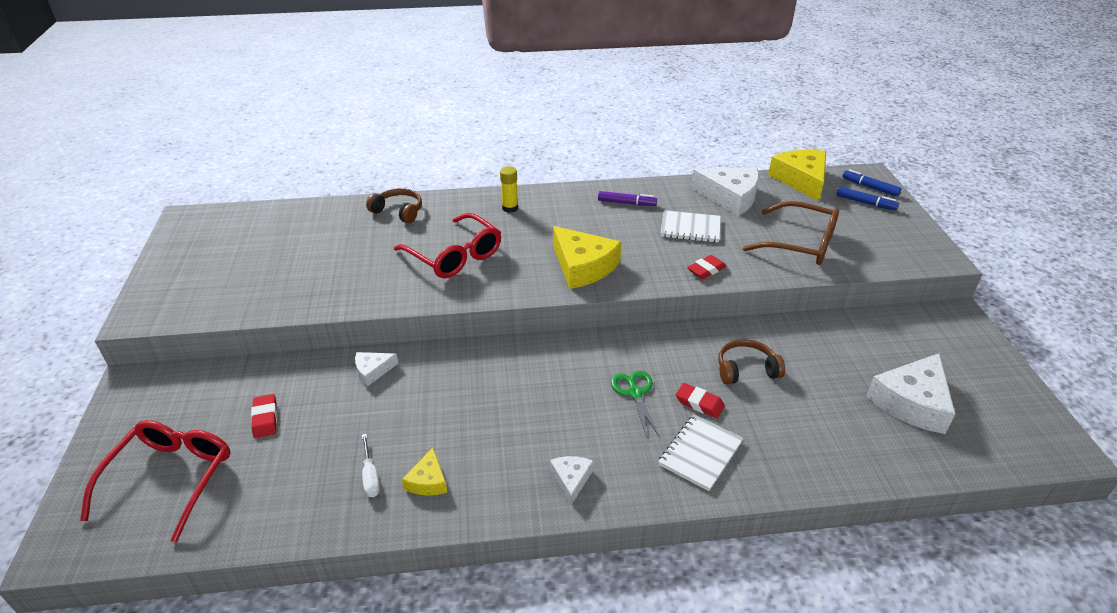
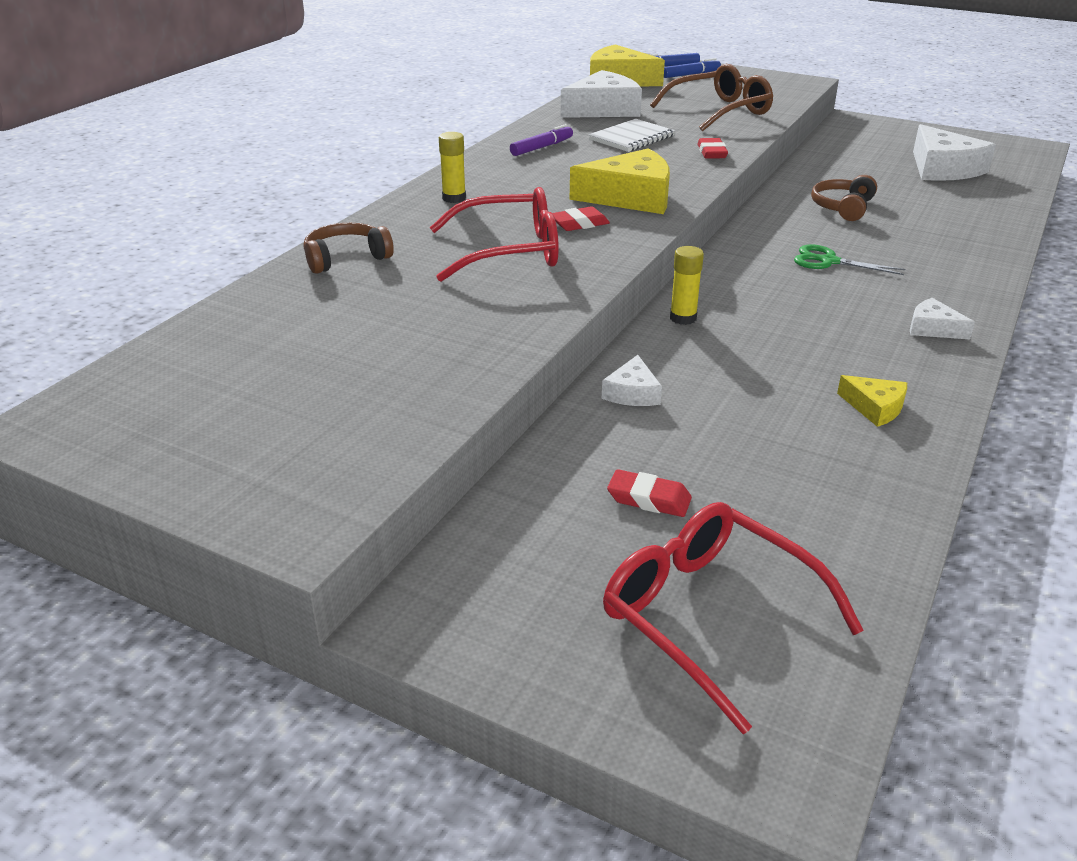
camera: 55 degrees left, 5 degrees down
white screwdriver [362,434,380,497] -> none
white notebook [658,414,743,491] -> none
red eraser [676,383,725,418] -> red eraser moved to [552,206,610,231]
none -> yellow glue stick [670,246,704,325]

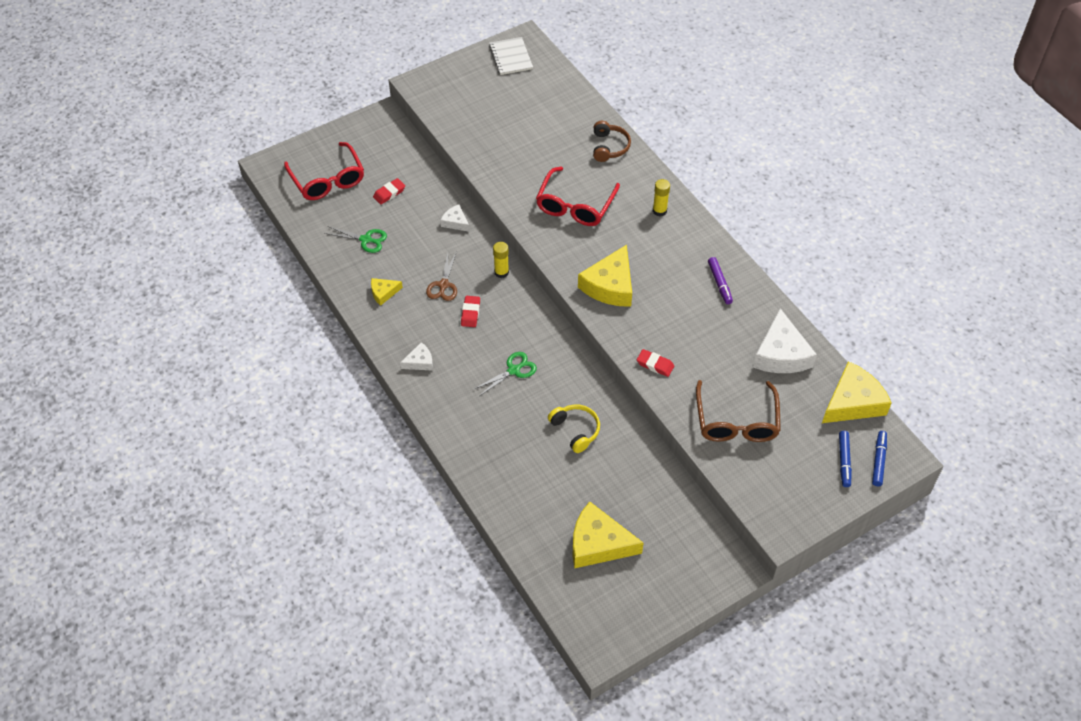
camera: 120 degrees right, 20 degrees up
red eraser [552,206,610,231] -> red eraser moved to [461,296,480,327]
white notebook [589,119,675,152] -> white notebook moved to [489,37,533,75]
red glasses [603,502,864,735] -> red glasses turned 75 degrees clockwise [284,142,364,200]
brown headphones [811,175,877,221] -> yellow headphones [548,404,600,453]
white cheese [913,124,996,181] -> yellow cheese [572,501,643,569]
none -> green scissors [324,226,387,253]
none -> brown scissors [426,251,457,301]

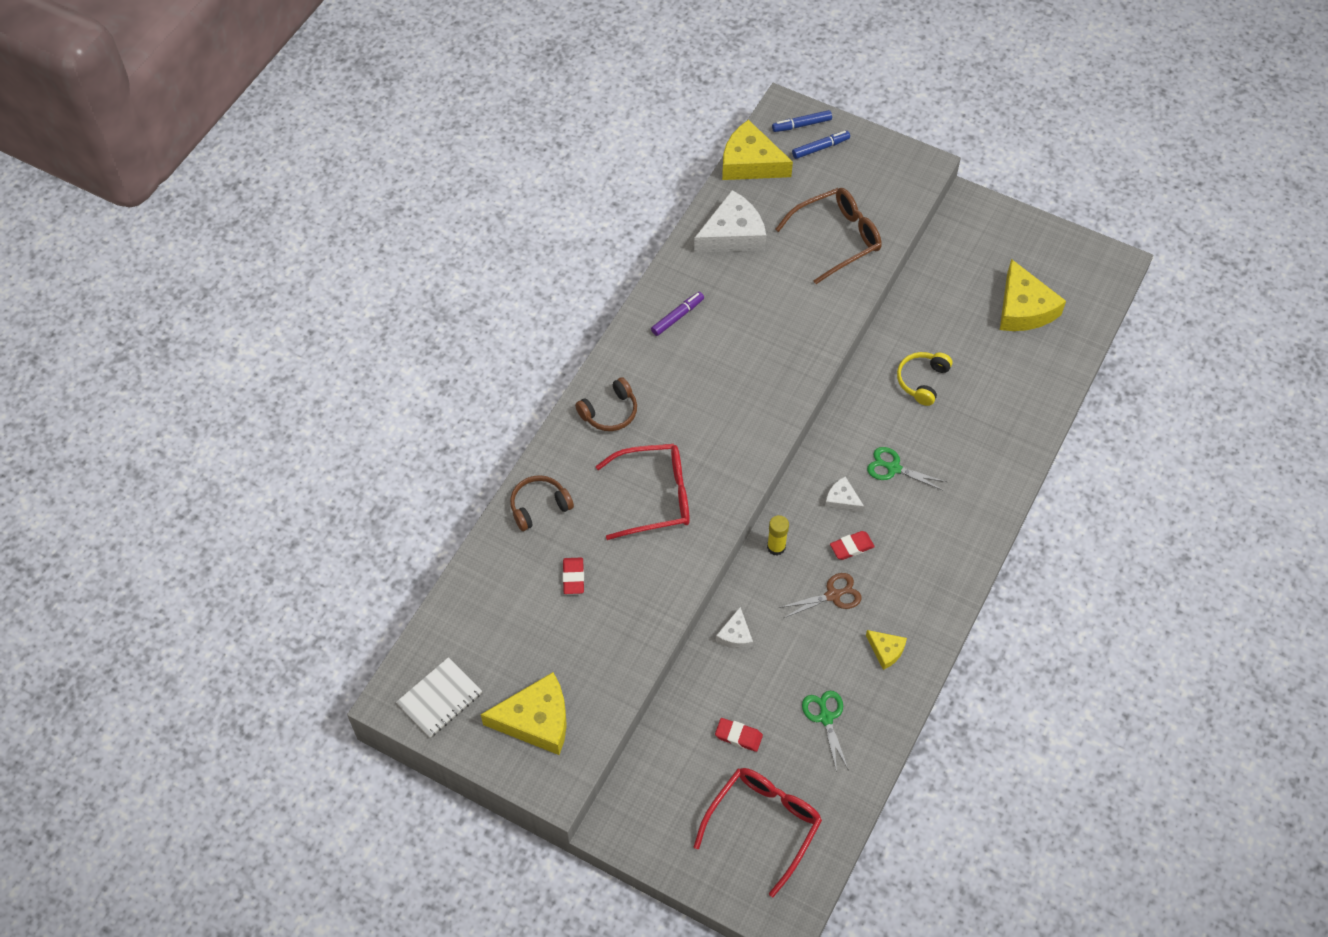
camera: 120 degrees left, 5 degrees up
white cheese [400,342,433,371] -> white cheese moved to [825,476,864,513]
yellow cheese [578,245,632,307] -> yellow cheese moved to [481,672,567,755]
red eraser [637,349,674,377] -> red eraser moved to [563,558,584,594]
yellow glue stick [653,179,670,216] -> brown headphones [575,377,637,431]

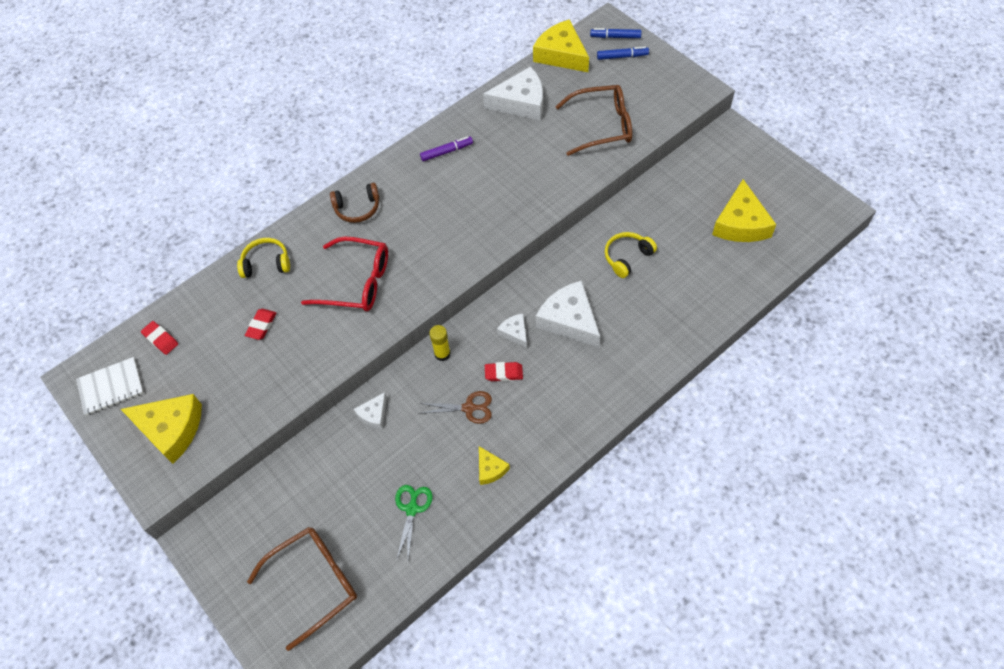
camera: 25 degrees right, 0 degrees up
brown headphones [510,475,574,531] -> yellow headphones [237,238,290,278]
red glasses [694,768,822,897] -> brown glasses [247,527,357,651]
red eraser [715,718,763,752] -> red eraser moved to [141,321,178,355]
green scissors [867,447,947,491] -> white cheese [536,281,600,347]

